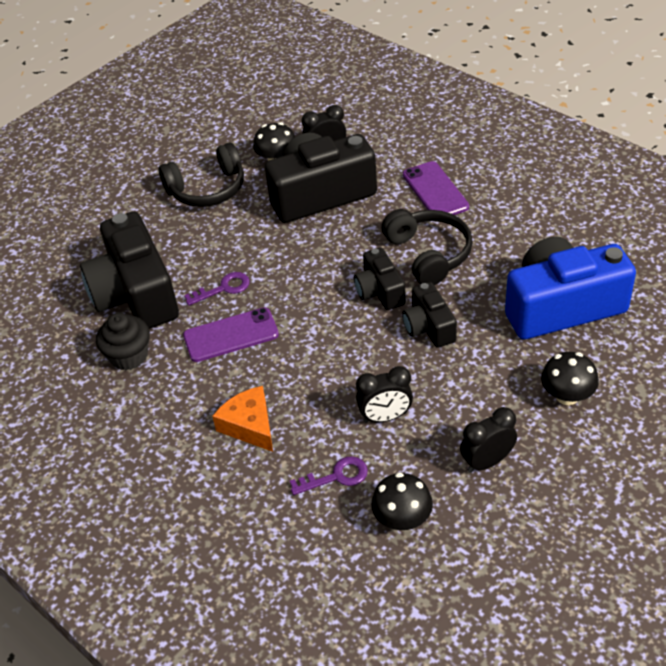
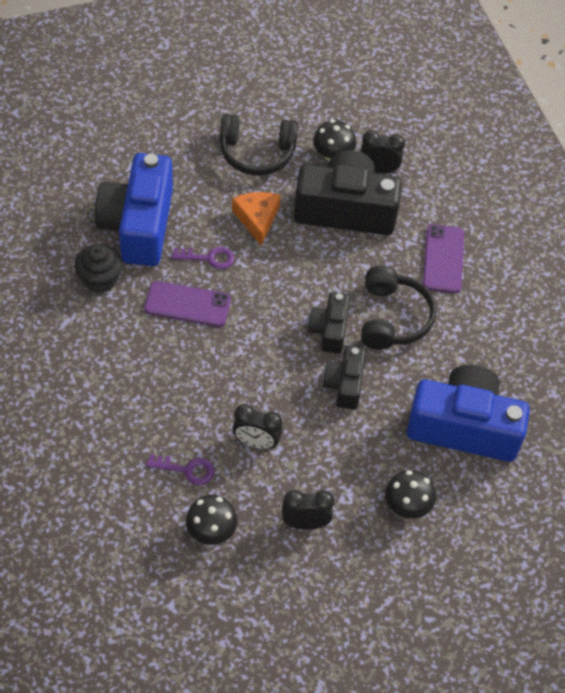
camera: 20 degrees right, 10 degrees up
black camera [80,212,179,329] -> blue camera [95,153,173,266]
orange cheese [212,386,273,452] -> orange cheese moved to [232,192,280,246]

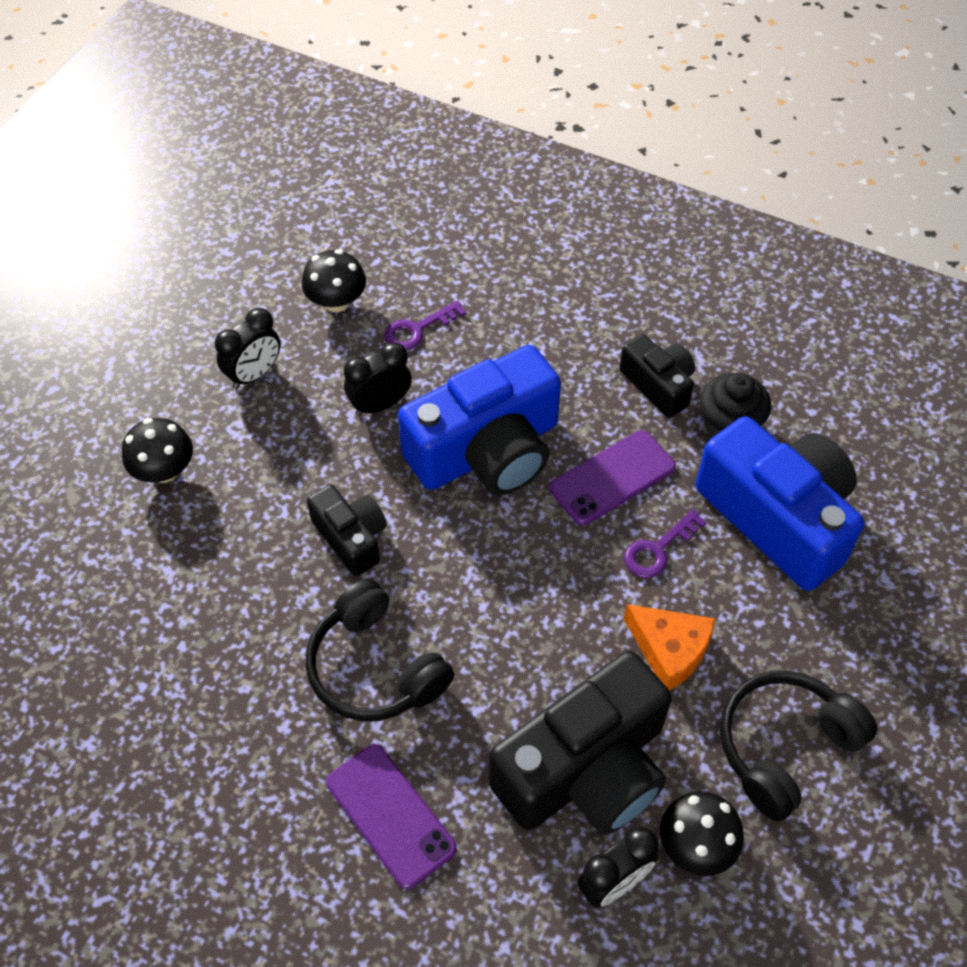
camera: 140 degrees right, 0 degrees up
black camera [308,292,350,354] -> black camera moved to [619,334,695,418]
blue camera [407,365,530,462] -> blue camera moved to [398,345,561,495]

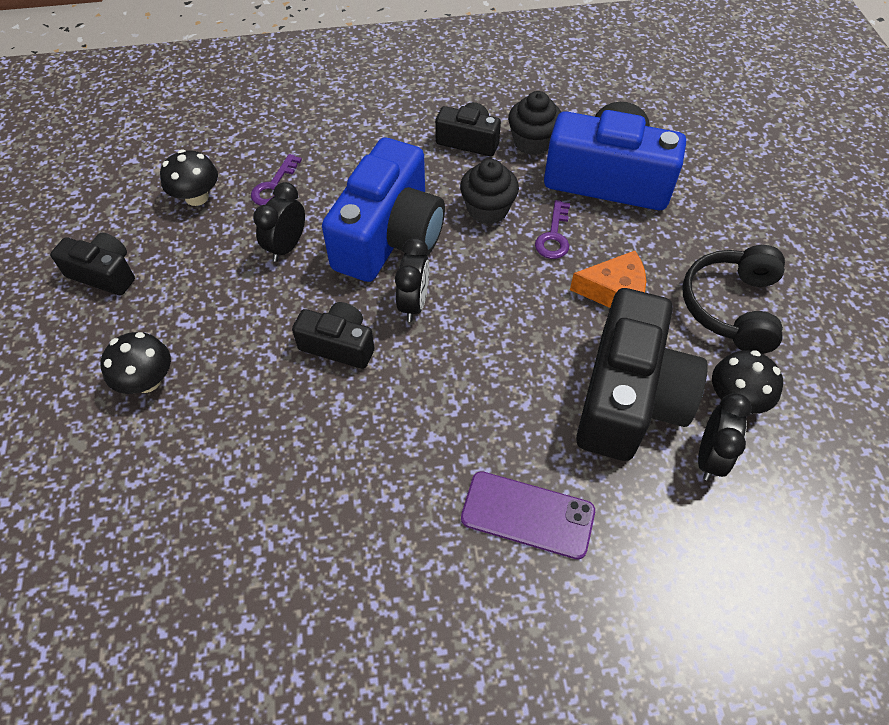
camera: 35 degrees left, 0 degrees up
black clock [215,308,281,389] -> black clock moved to [395,238,430,322]
black headphones [306,578,454,721] -> none
purple phone [550,430,676,525] -> black cupcake [460,159,519,224]
none -> black camera [50,233,135,295]

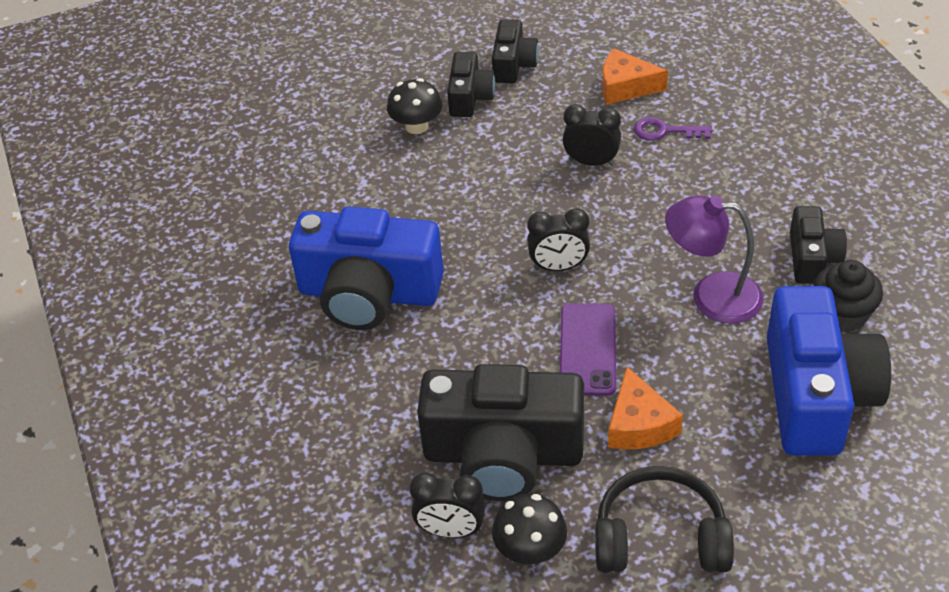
camera: 80 degrees right, 10 degrees down
black mushroom [160,149,218,206] -> orange cheese [602,48,668,105]
black camera [292,302,374,369] -> black camera moved to [447,52,495,117]
blue camera [322,138,445,282] -> blue camera moved to [289,206,444,330]
black cupcake [460,159,519,224] -> purple lamp [665,195,764,323]
purple phone [461,471,595,560] -> purple phone moved to [560,303,616,396]
purple key [535,200,570,259] -> none

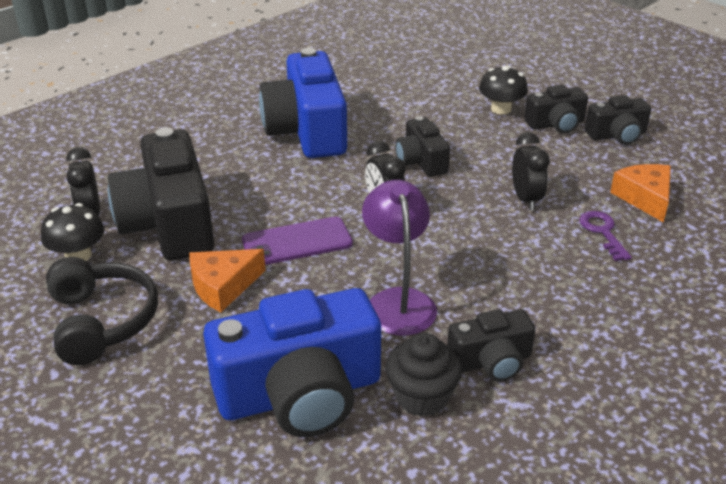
camera: 65 degrees right, 10 degrees down
none -> black camera [395,116,450,177]

